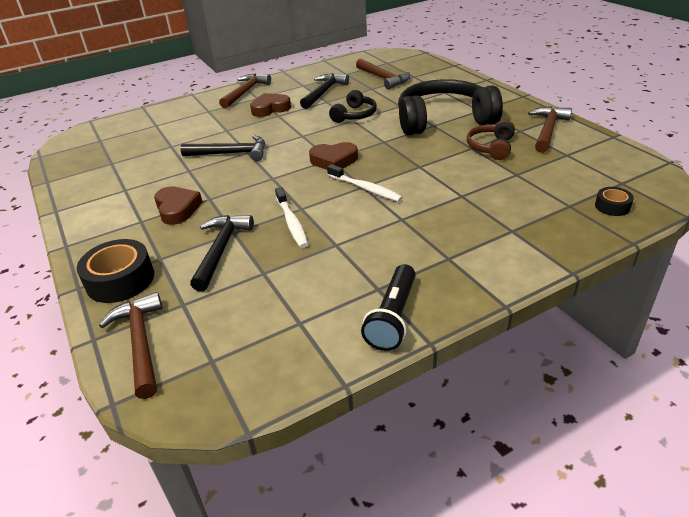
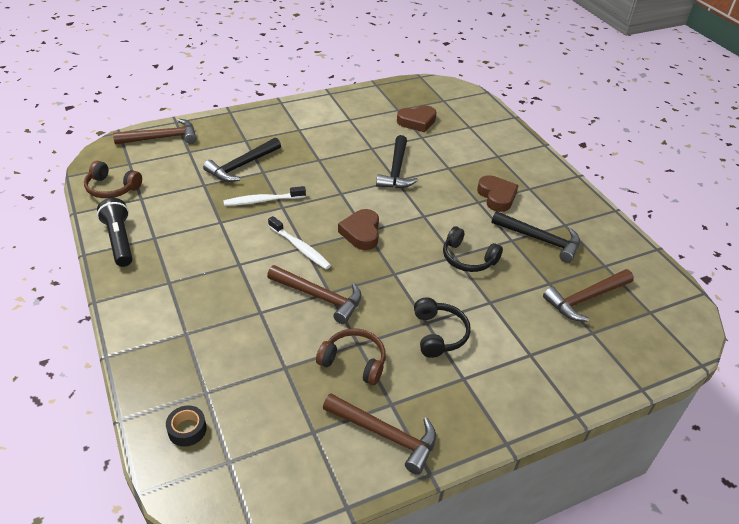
camera: 90 degrees right, 5 degrees up
black tape [77,239,154,303] -> none
brown heart [154,186,202,225] -> brown heart moved to [397,105,437,132]
black hammer [190,215,254,291] -> black hammer turned 120 degrees clockwise [203,138,281,182]
brown hammer [219,74,271,108] -> brown hammer moved to [267,265,362,324]
white toothbrush [327,164,403,202] -> white toothbrush turned 90 degrees counterclockwise [268,216,331,269]
black flashlight [361,264,416,351] -> black flashlight turned 45 degrees clockwise [97,198,133,267]
black headphones [398,79,503,135] -> black headphones [414,298,471,358], size x0.50
none -> brown headphones [84,161,142,198]

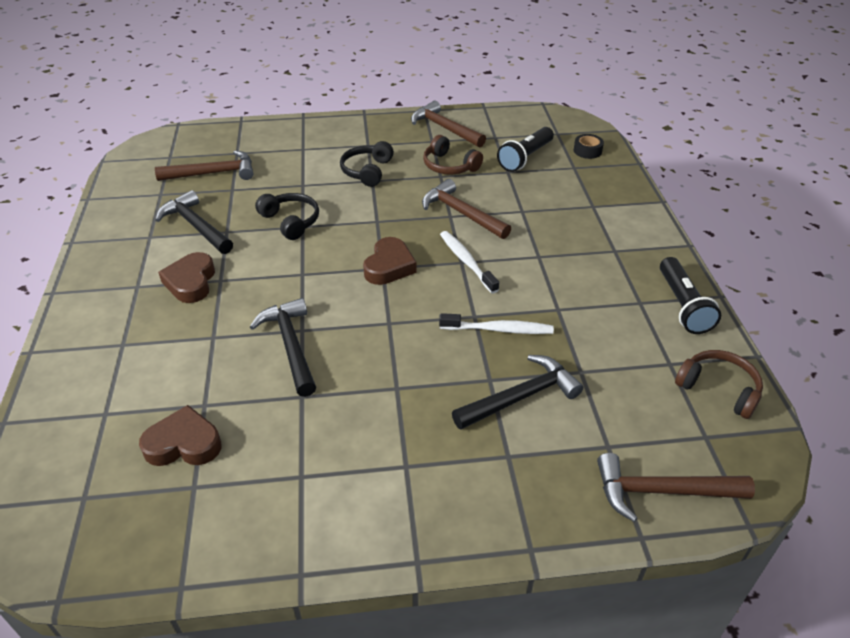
camera: 160 degrees left, 0 degrees up
black hammer [376,135,418,188] -> black hammer turned 45 degrees counterclockwise [250,298,316,397]
none -> black flashlight [497,127,554,172]

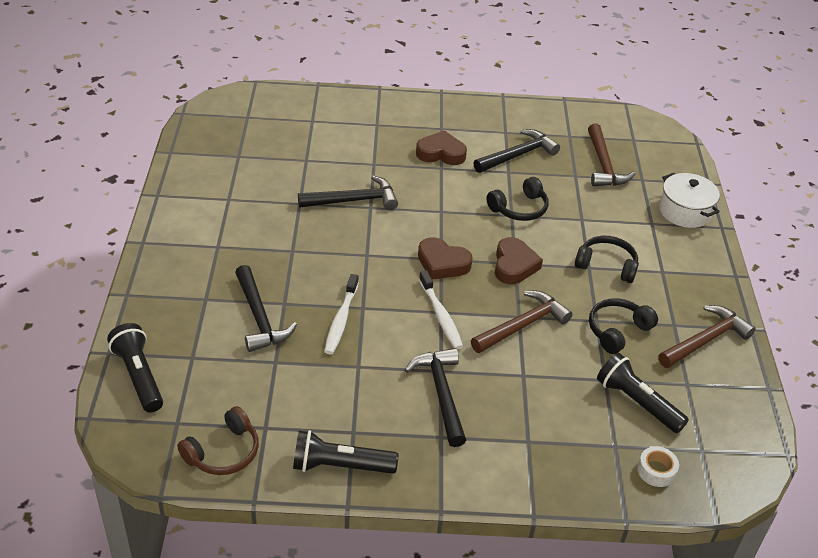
camera: 95 degrees right, 0 degrees up
brown heart [139,405,222,466] -> brown heart moved to [495,237,543,284]
brown headphones [423,135,483,175] -> black headphones [589,298,658,354]
white toothbrush [440,231,499,294] -> white toothbrush turned 90 degrees clockwise [419,270,463,349]
black tape [574,134,604,159] -> white tape [637,446,679,487]
brown hammer [597,453,755,522] -> black flashlight [107,323,163,413]
none -> black hammer [405,348,466,447]
none -> white pot [659,173,720,228]

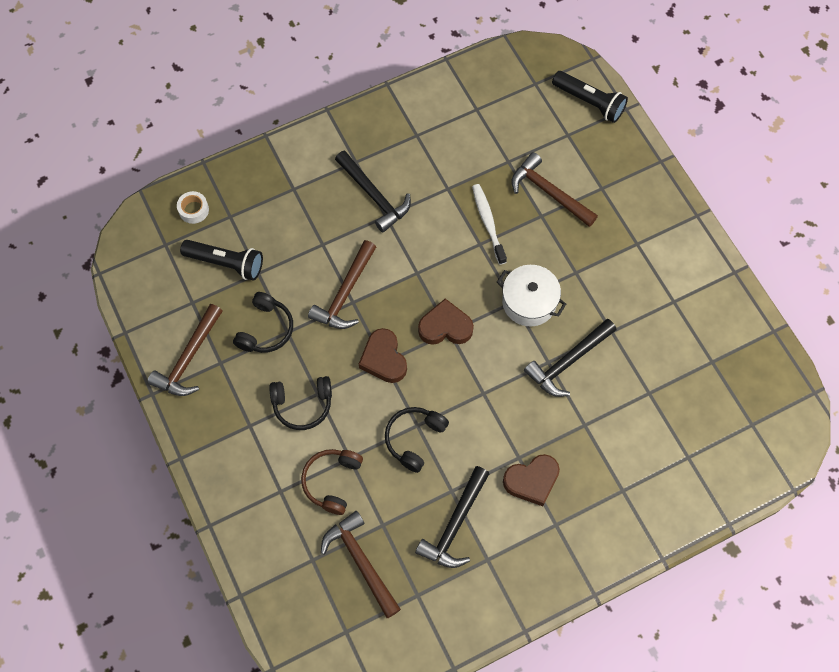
camera: 155 degrees right, 25 degrees up
brown headphones [177,406,259,475] -> brown headphones moved to [301,449,363,515]
black hammer [235,265,297,352] -> brown hammer [511,152,598,227]
black flashlight [293,430,398,474] -> none
white toothbrush [419,270,463,349] -> none
white pot [659,173,720,228] -> white pot moved to [497,265,566,326]

